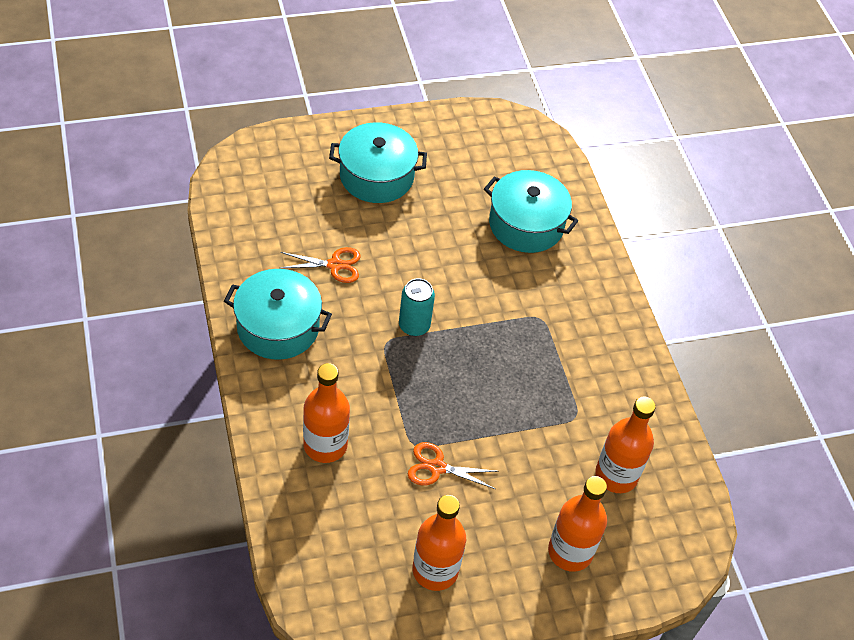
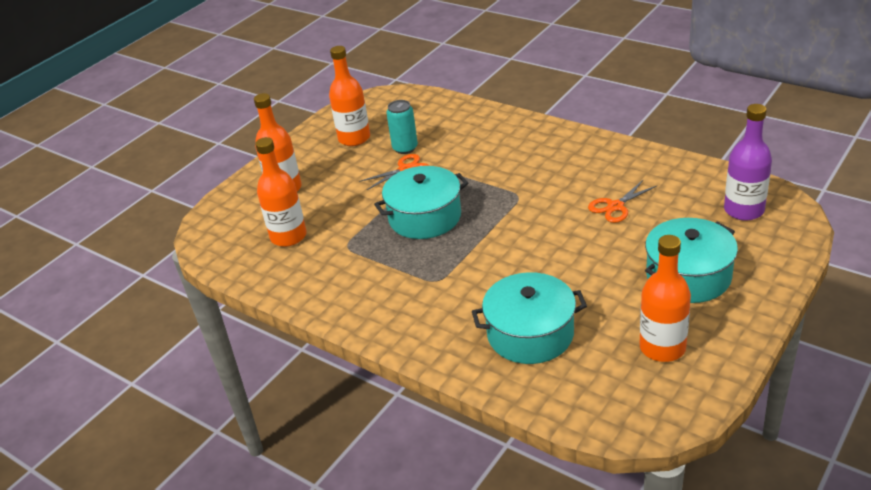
camera: 150 degrees right, 15 degrees down
turquoise pot [224,269,332,360] -> turquoise pot moved to [374,166,469,239]
orange bottle [303,363,350,463] -> orange bottle moved to [640,235,691,362]
turquoise can [399,278,435,336] -> turquoise can moved to [386,100,418,154]
none -> purple bottle [724,104,772,221]

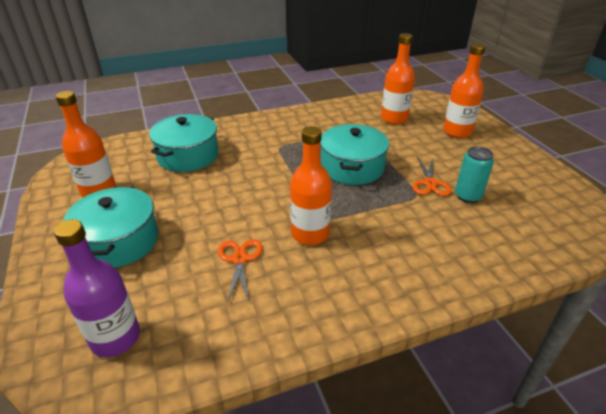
camera: 120 degrees right, 0 degrees up
orange bottle [329,46,370,146] -> orange bottle moved to [290,126,332,245]

